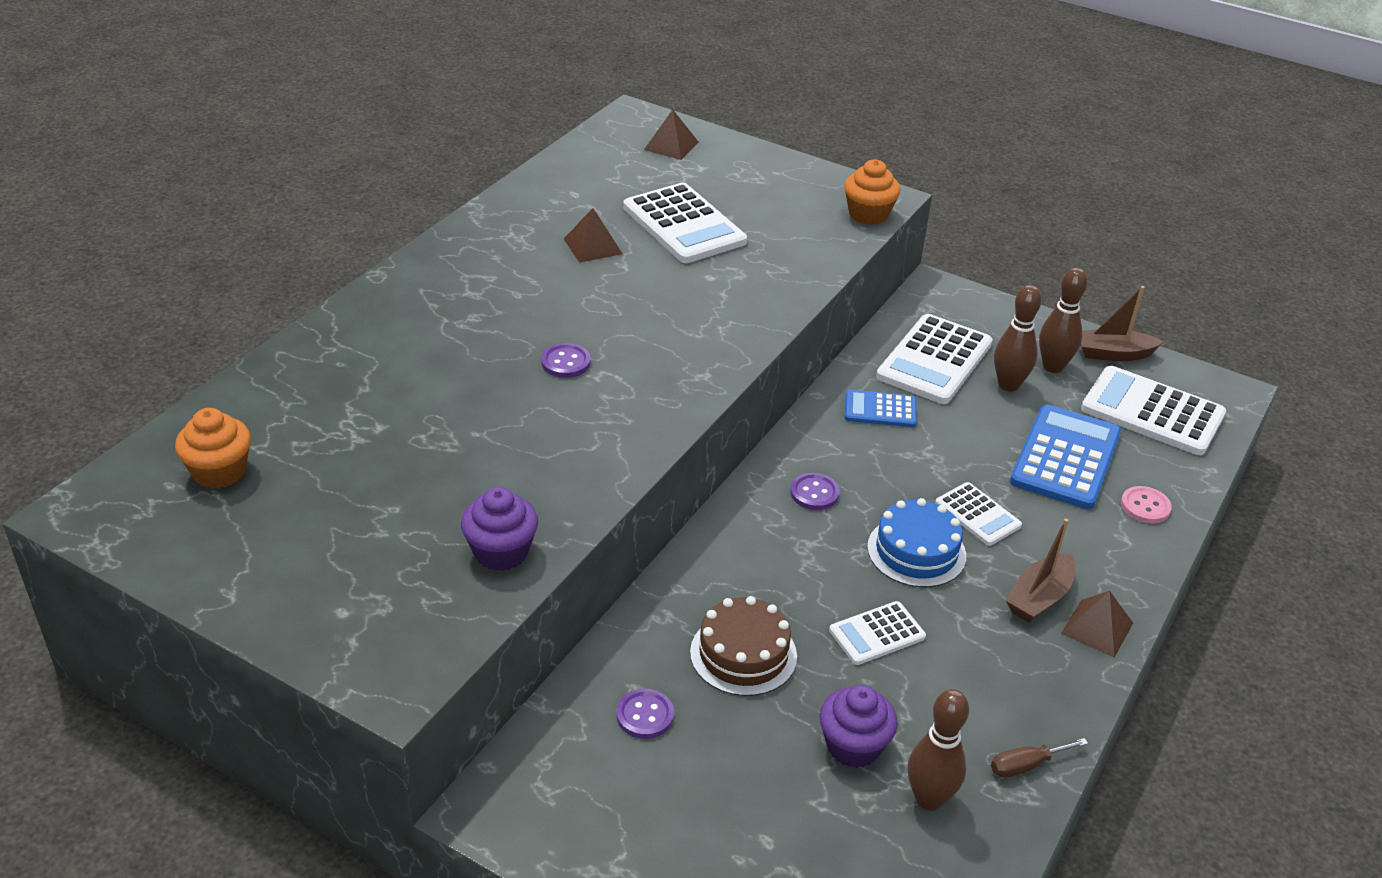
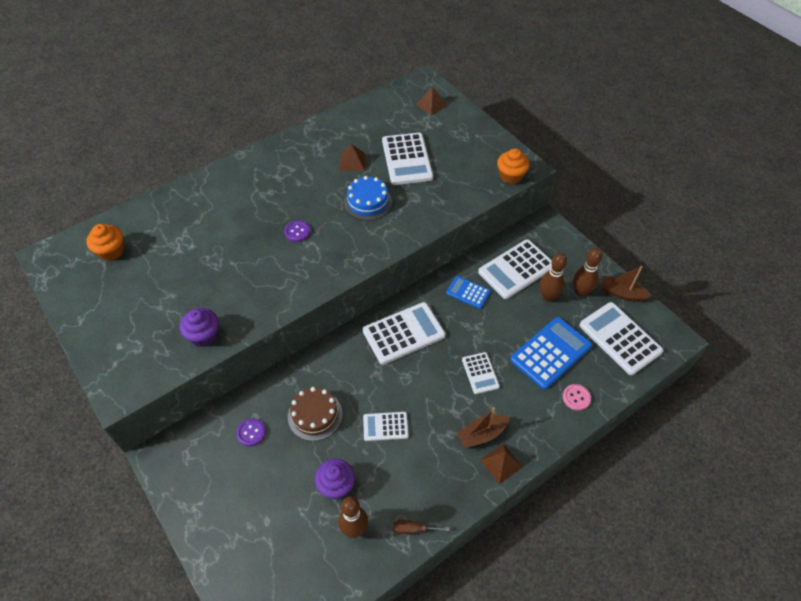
camera: 25 degrees right, 15 degrees up
purple button [790,473,840,510] -> white calculator [363,302,446,365]
blue cake [867,498,966,587] -> blue cake moved to [344,176,392,220]

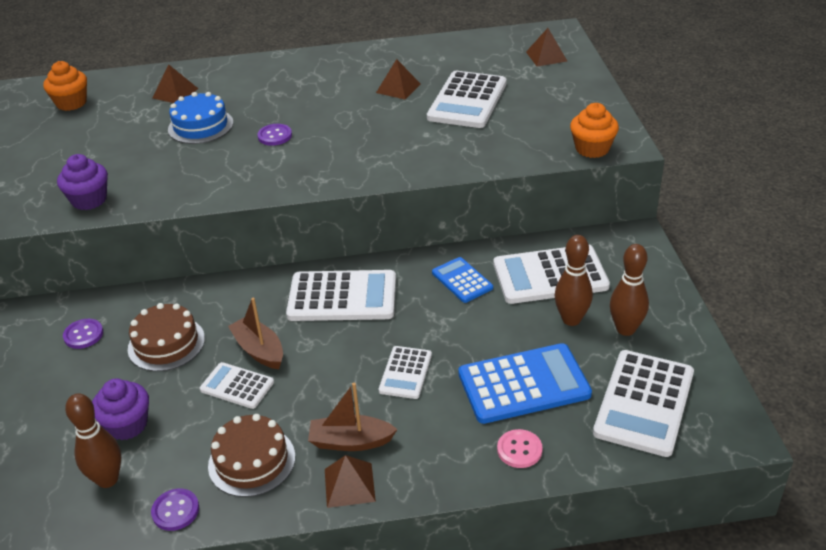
camera: 30 degrees right, 15 degrees down
blue cake [344,176,392,220] -> blue cake moved to [168,92,233,144]
brown screwdriver [393,520,450,534] -> purple button [151,488,199,531]
white calculator [580,302,663,375] -> white calculator turned 150 degrees counterclockwise [593,350,694,457]
brown boat [601,266,652,302] -> brown boat moved to [228,297,283,369]
none -> brown pyramid [152,65,198,103]
none -> brown cake [208,414,295,497]

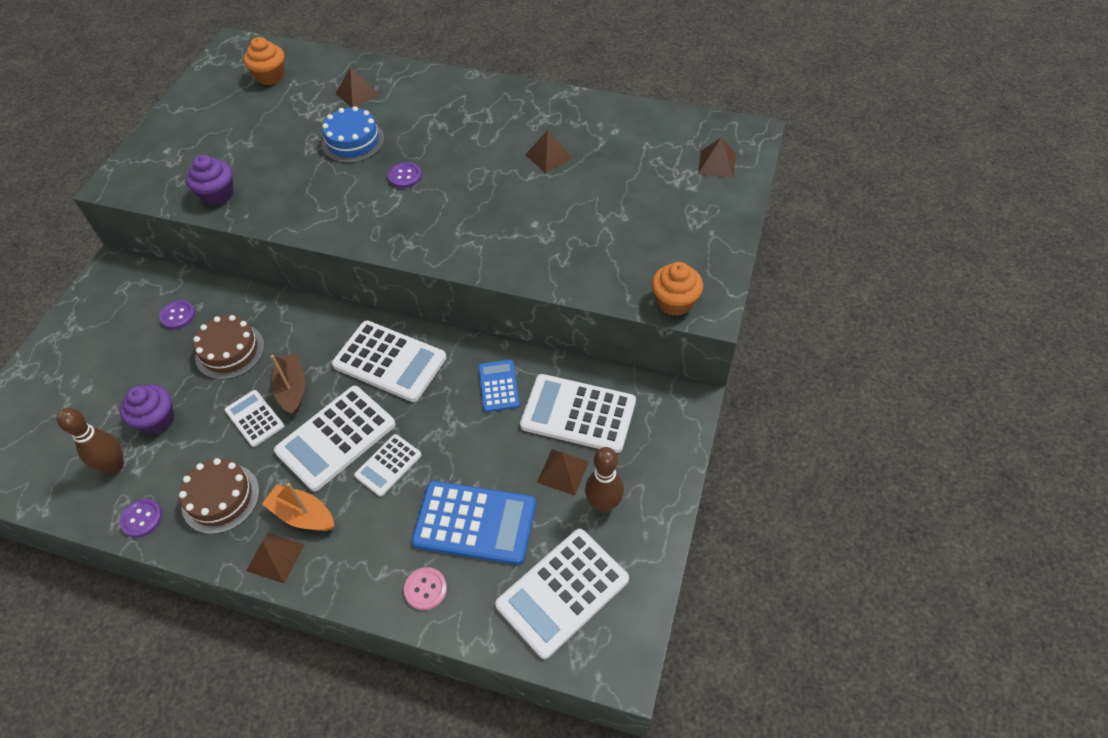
camera: 25 degrees right, 15 degrees up
brown boat [308,383,398,451] -> orange boat [262,483,334,531]
white calculator [427,71,506,128] -> white calculator moved to [274,386,396,491]
brown bowling pin [554,235,593,326] -> brown pyramid [537,449,589,495]

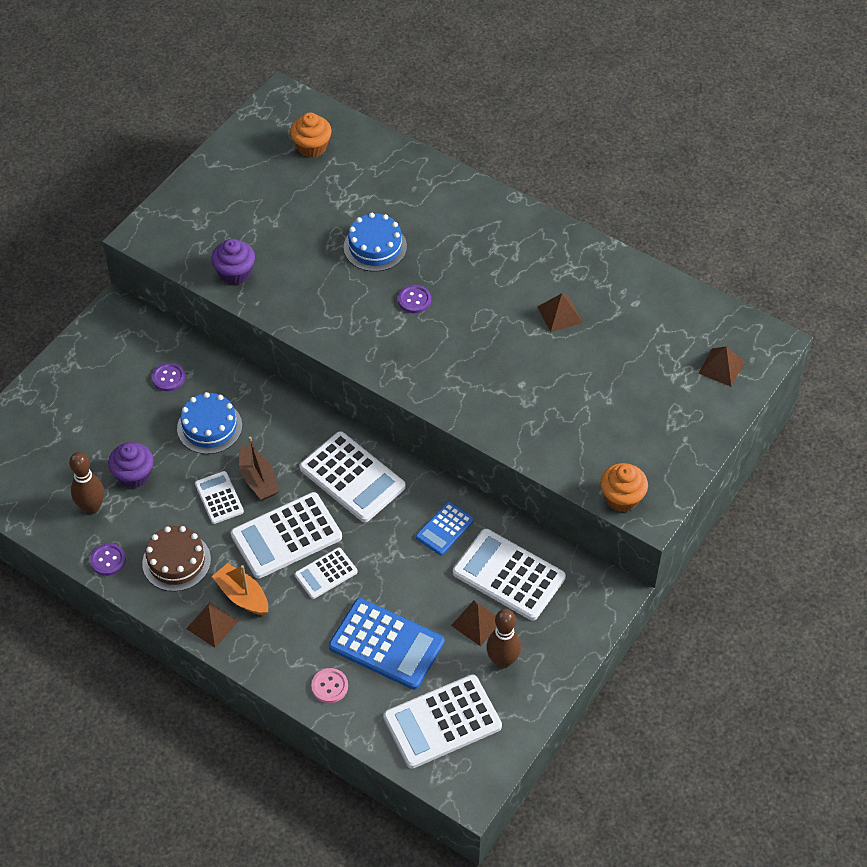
camera: 15 degrees right, 0 degrees up
brown cake [193,315,264,380] -> blue cake [177,392,242,454]
brown boat [271,353,305,416] -> brown boat turned 150 degrees clockwise [239,436,280,500]
brown pyramid [336,67,379,108] -> none
blue calculator [478,360,520,412] -> blue calculator turned 150 degrees counterclockwise [416,502,474,556]

